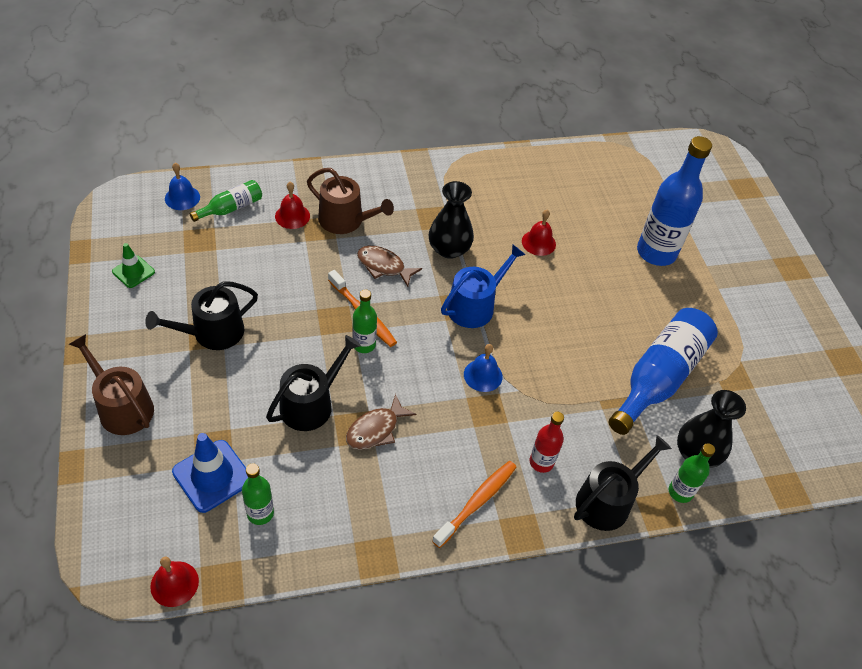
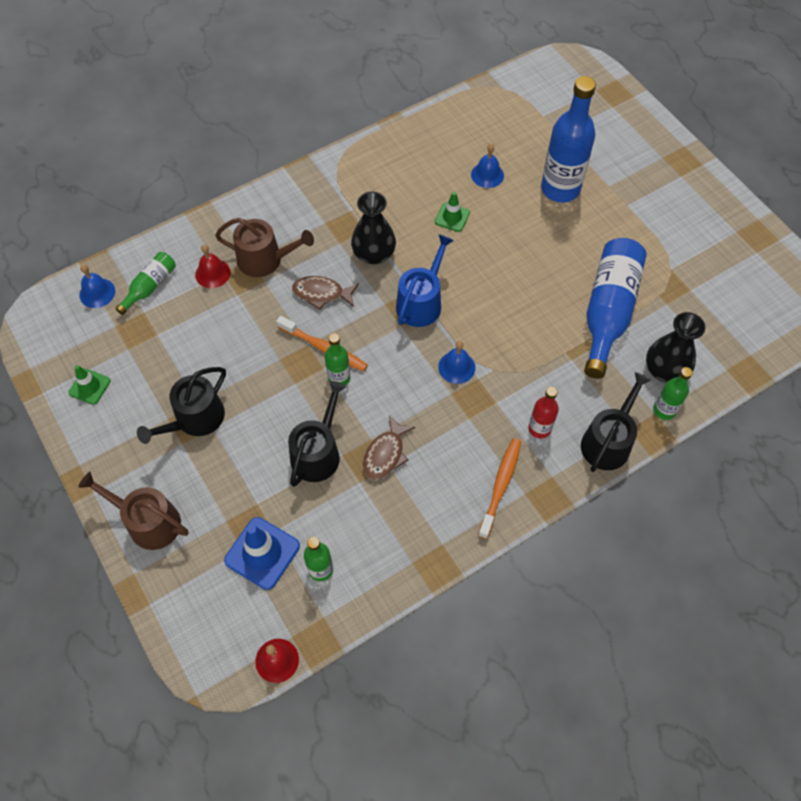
camera: 15 degrees left, 10 degrees up
red bell [522,210,556,256] -> green traffic cone [435,192,470,232]
none -> blue bell [471,143,504,188]

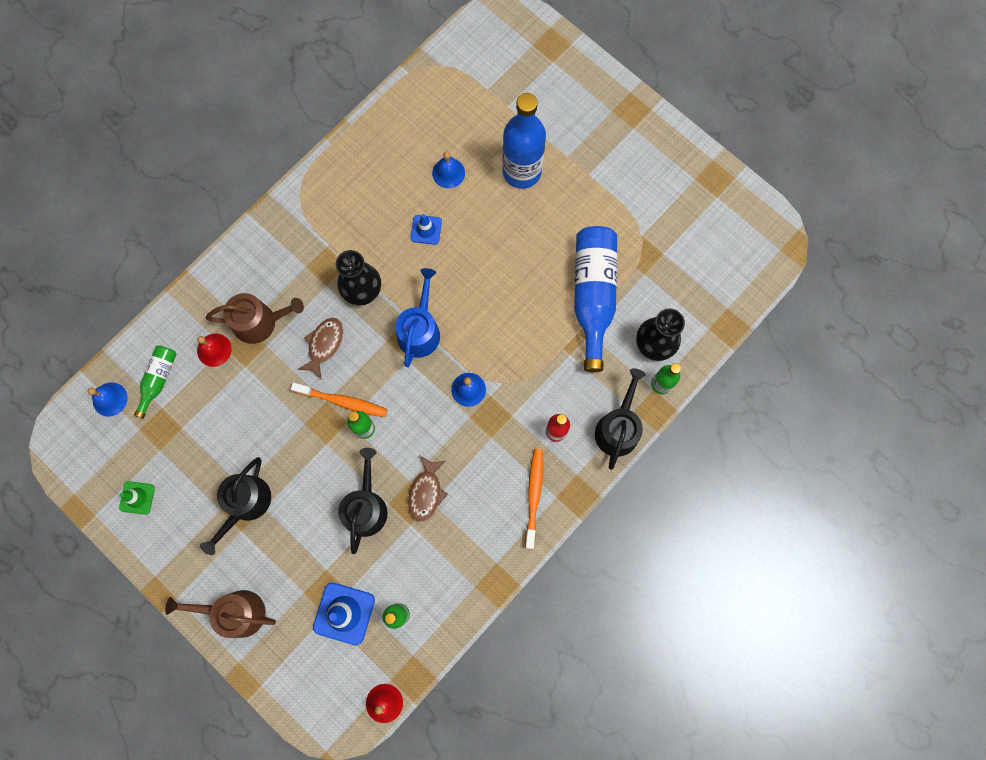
camera: 15 degrees left, 15 degrees up
brown fish [292,276,359,310] -> brown fish turned 120 degrees clockwise [297,318,343,380]
green traffic cone [435,192,470,232] -> blue traffic cone [410,214,442,245]

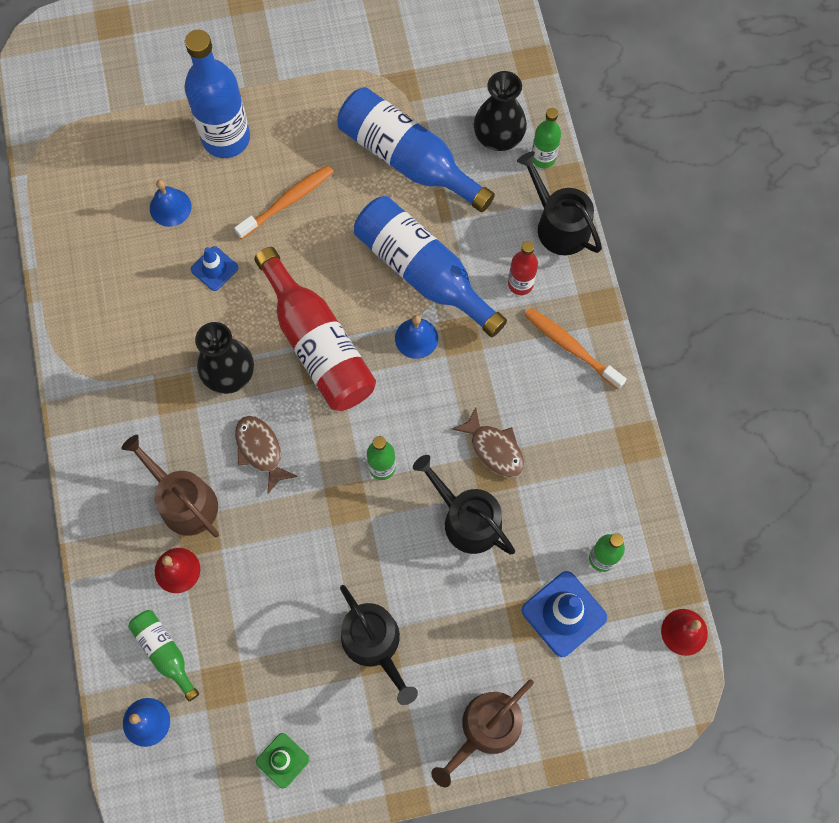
camera: 55 degrees left, 5 degrees down
brown watering can [206,293,304,344] -> brown watering can turned 75 degrees counterclockwise [121,435,219,537]
orange toothbrush [291,383,387,417] -> orange toothbrush moved to [234,165,333,239]
blue watering can [395,268,440,367] -> red bottle [254,247,376,411]
none -> blue bottle [354,196,507,337]

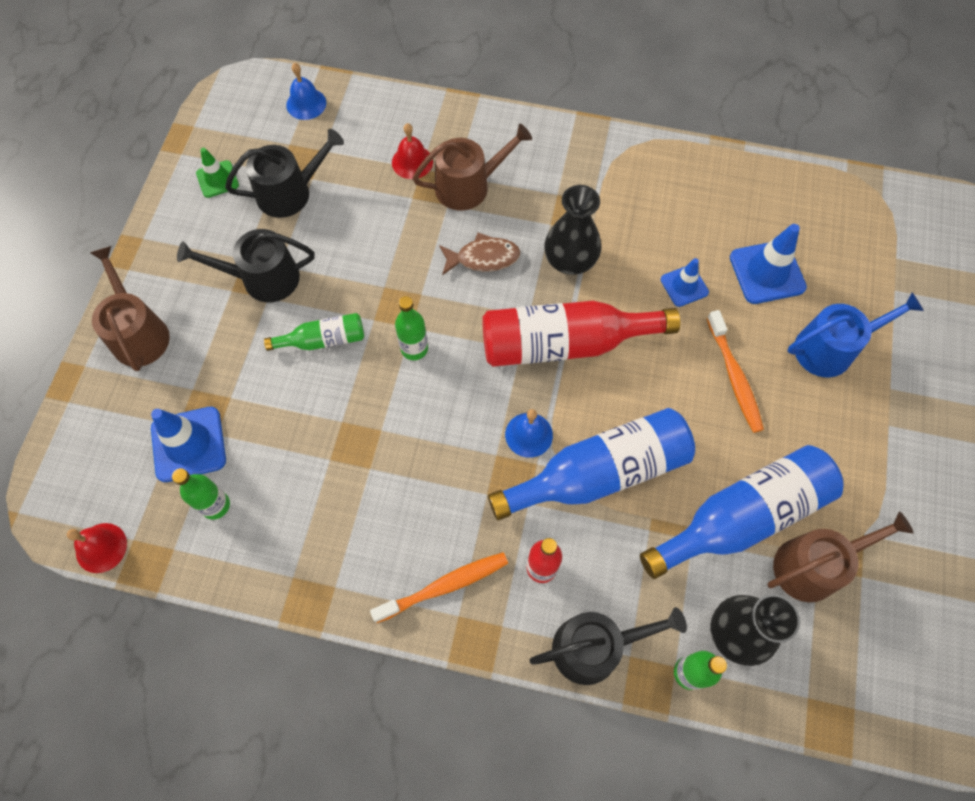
camera: 115 degrees right, 5 degrees down
green bottle [128,610,199,701] -> green bottle moved to [264,313,364,351]
blue bell [150,180,192,227] -> blue traffic cone [730,224,807,304]
blue bottle [184,30,250,158] -> blue watering can [788,292,924,377]
black watering can [413,455,515,555] -> black watering can moved to [225,129,344,218]
brown fish [452,407,525,478] -> none
none -> brown watering can [767,511,914,602]

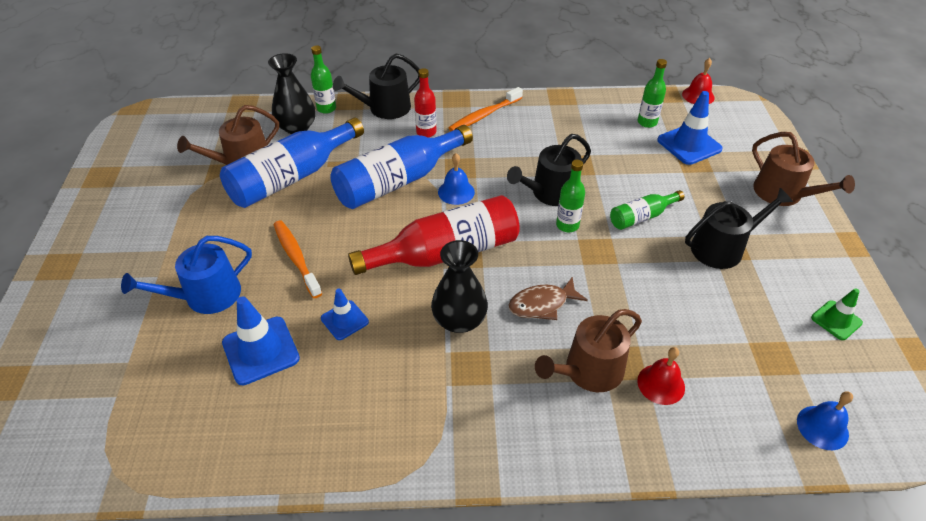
camera: 165 degrees right, 20 degrees down
black watering can [225,129,344,218] -> black watering can moved to [507,134,591,206]

